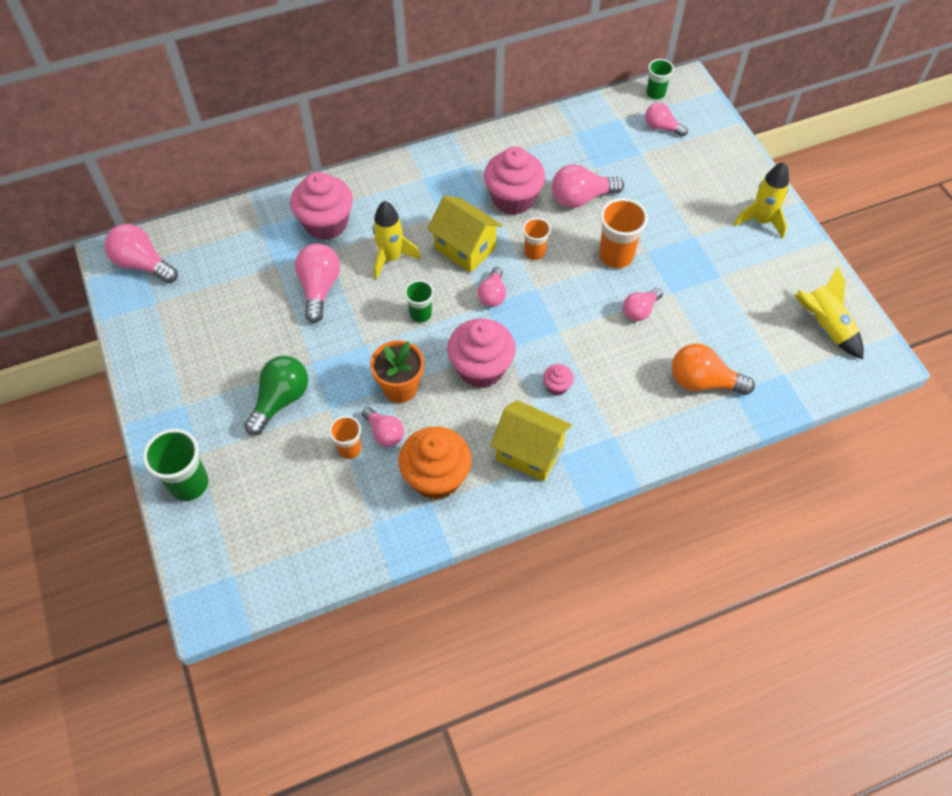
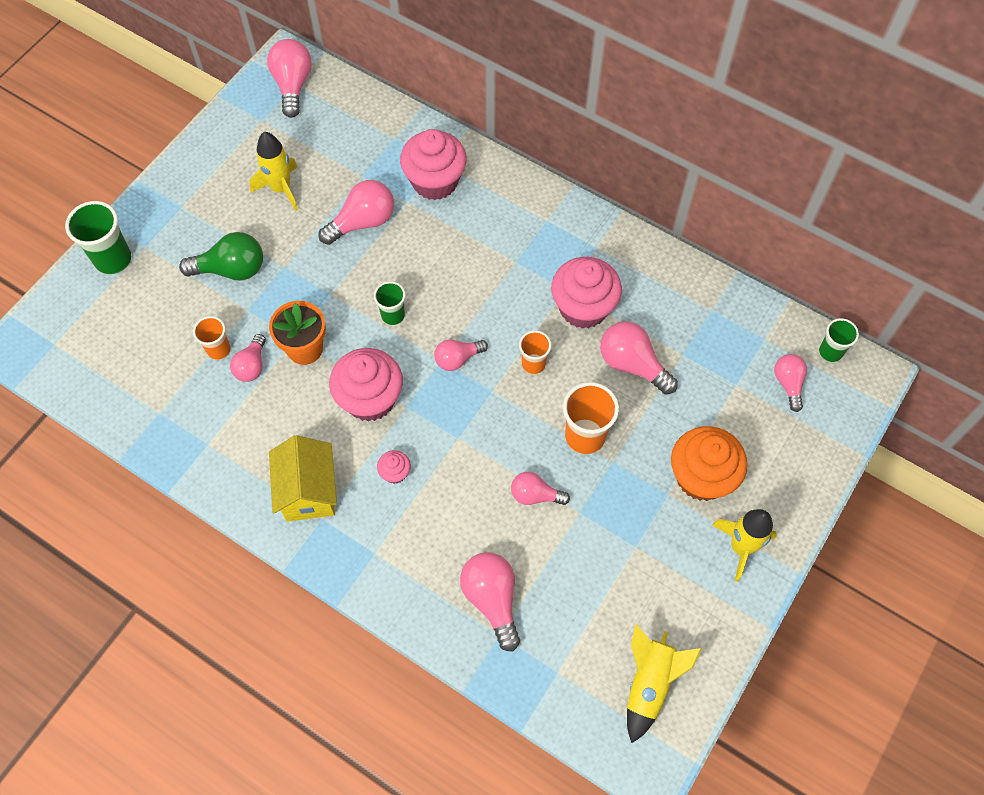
camera: 55 degrees right, 5 degrees up
yellow rocket [373,201,421,279] -> yellow rocket moved to [250,132,298,211]
orange cupcake [399,427,472,500] -> orange cupcake moved to [671,426,747,501]
yellow house [427,195,502,273] -> none
orange light bulb [672,344,755,395] -> pink light bulb [460,552,520,651]

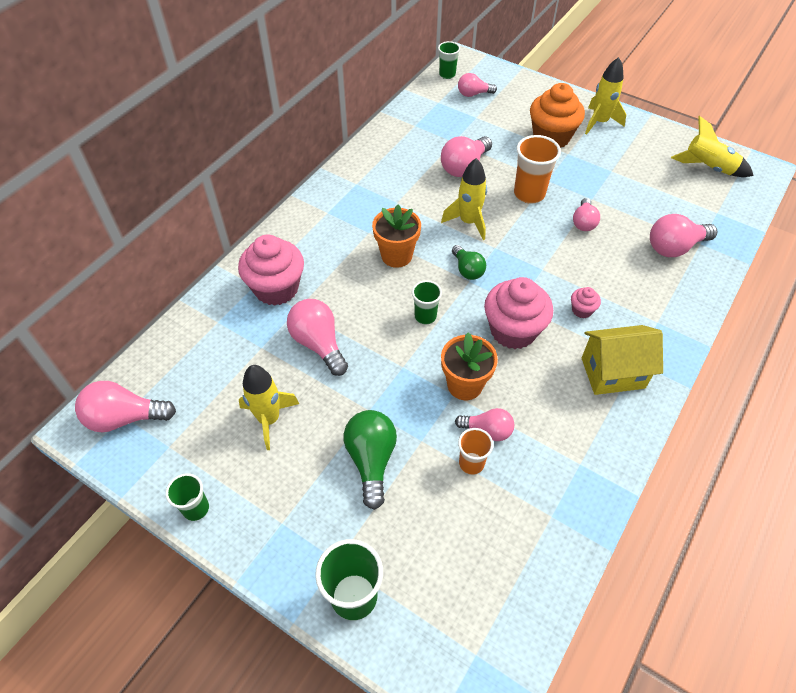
camera: 90 degrees left, 10 degrees down
pink light bulb [434,339,488,371] -> green light bulb [452,245,486,280]
orange cup [519,330,551,374] -> yellow rocket [441,158,487,240]
pink cupcake [551,257,622,329] -> none
none -> green cup [166,473,209,521]
none -> orange flower pot [372,205,421,268]

